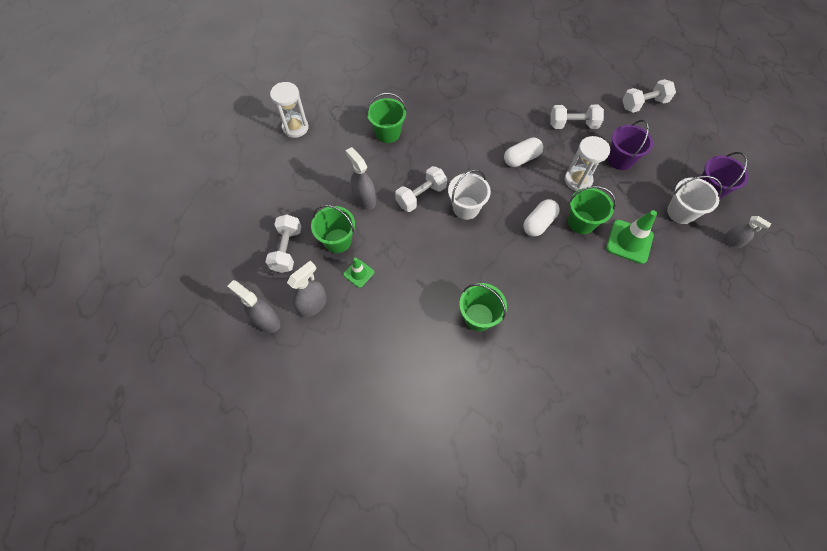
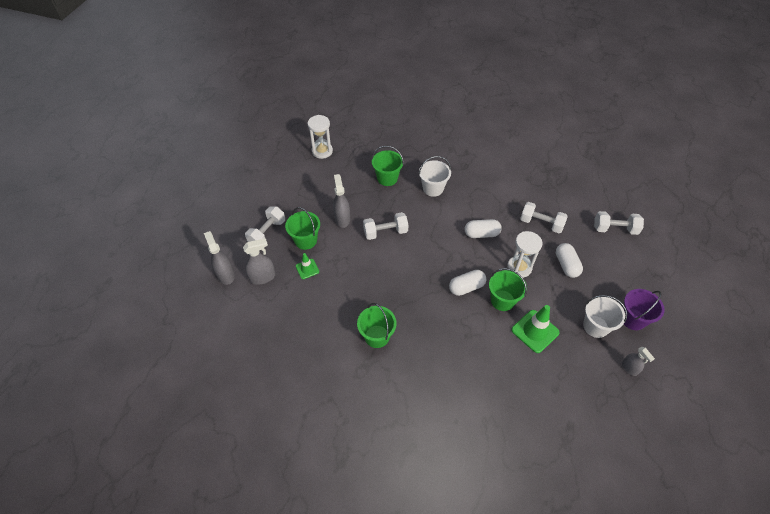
camera: 25 degrees right, 10 degrees down
white bucket [448,169,491,220] -> white bucket moved to [419,156,451,197]
purple bucket [608,120,653,170] -> white capsule [556,243,583,278]

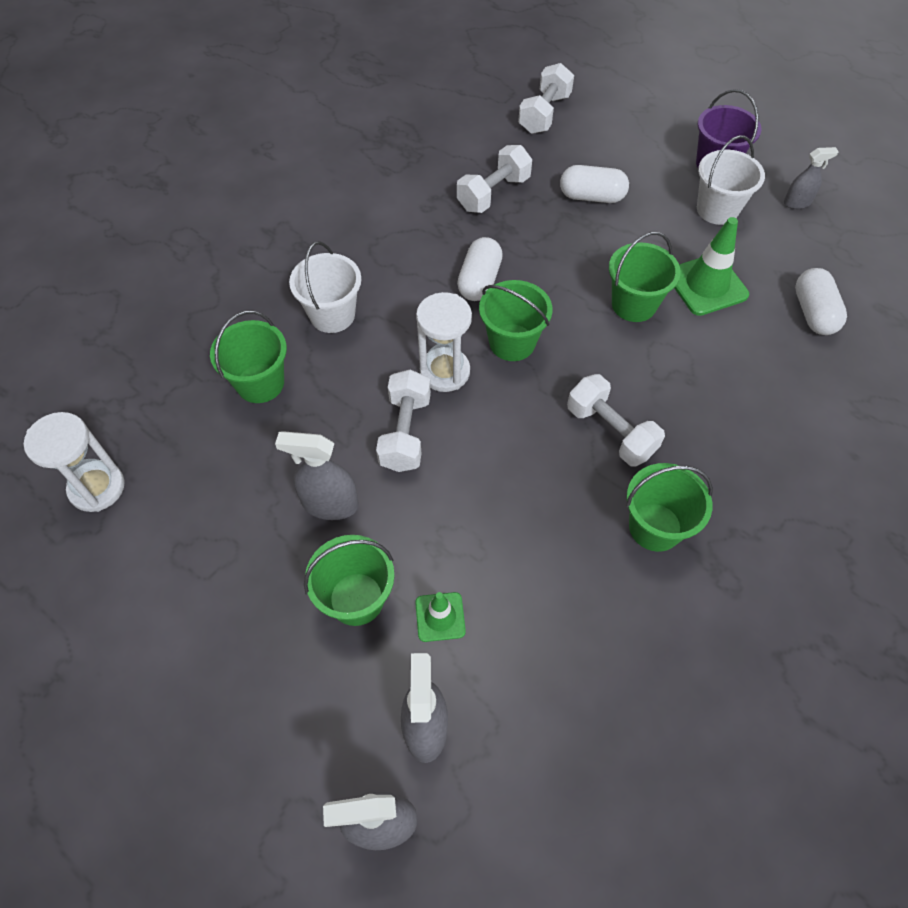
camera: 70 degrees left, 5 degrees up
white dumbbell [245,206,285,242] -> white dumbbell moved to [567,374,665,467]
white capsule [449,270,486,296] -> white capsule moved to [795,268,847,335]
white hourglass [507,231,543,278] -> white hourglass moved to [416,292,472,392]
none -> green bucket [479,280,552,361]

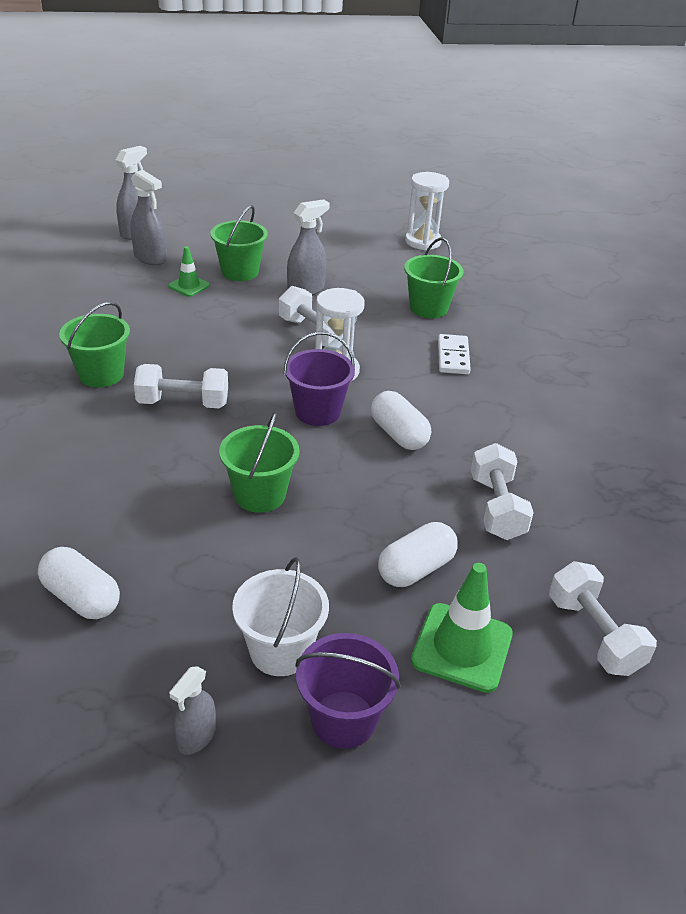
camera: 130 degrees right, 20 degrees down
white bucket [289,241,361,333] -> white domino [438,334,471,374]
green bucket [479,280,552,361] -> purple bucket [284,332,355,426]
green traffic cone [674,217,749,316] -> green traffic cone moved to [411,563,513,693]

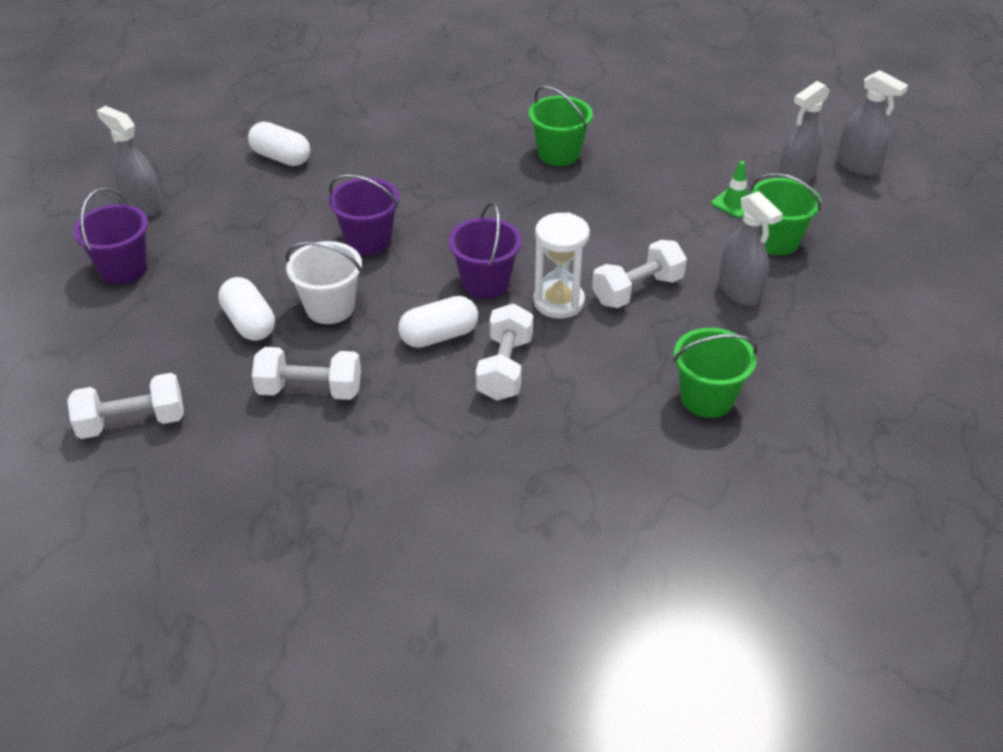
camera: 100 degrees right, 5 degrees up
white capsule [38,547,120,619] -> white capsule turned 75 degrees clockwise [248,122,310,166]
white dumbbell [134,364,228,408] -> white dumbbell moved to [476,303,533,401]
grey spray bottle [169,666,216,755] -> grey spray bottle [96,106,163,217], size x1.56
green bucket [219,412,300,513] -> purple bucket [329,174,400,255]
white bucket [232,557,329,676] -> white bucket moved to [286,241,362,324]
white hourglass [405,172,449,250] -> none
green traffic cone [411,563,513,693] -> none
white domino [438,334,471,374] -> none

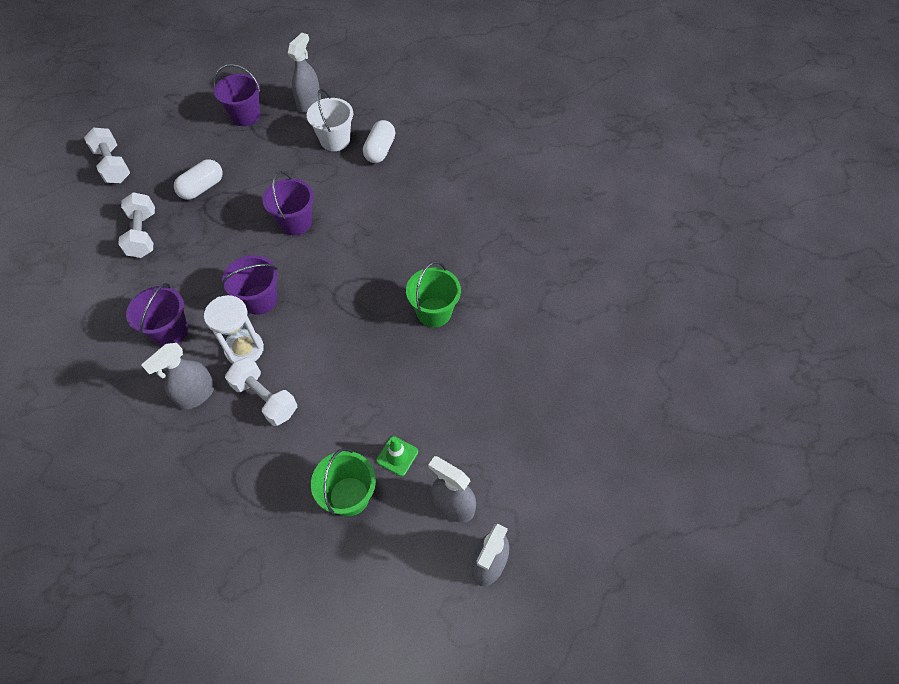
camera: 75 degrees right, 15 degrees up
white bucket [286,241,362,324] -> white bucket moved to [307,89,353,151]
white capsule [398,296,478,348] -> none
white dumbbell [476,303,533,401] -> purple bucket [126,283,188,346]
green bucket [673,328,758,418] -> none
grey spray bottle [719,191,783,306] -> grey spray bottle moved to [141,343,215,409]

